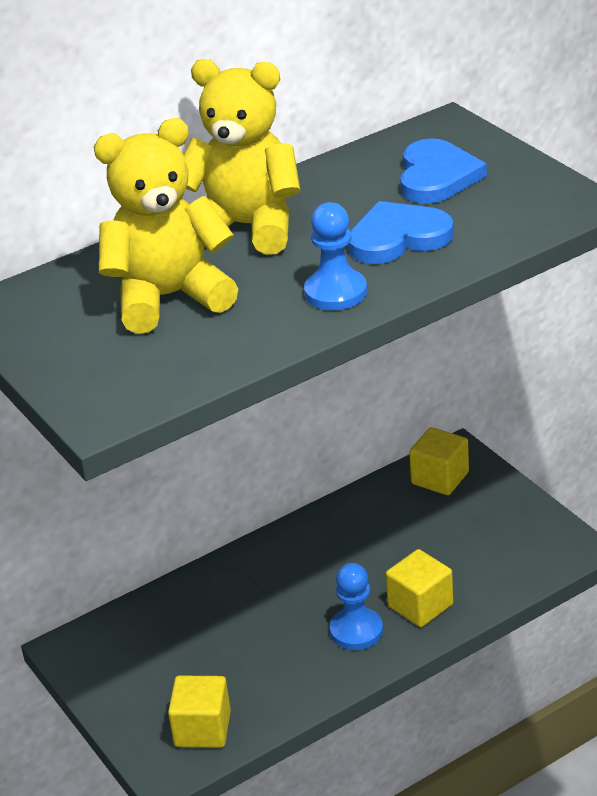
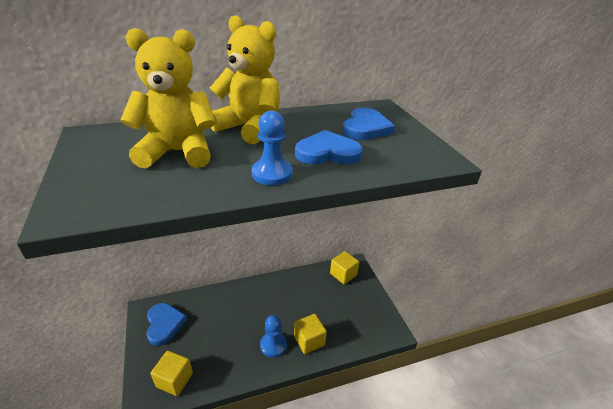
camera: 10 degrees right, 0 degrees up
none -> blue heart [147,303,188,346]

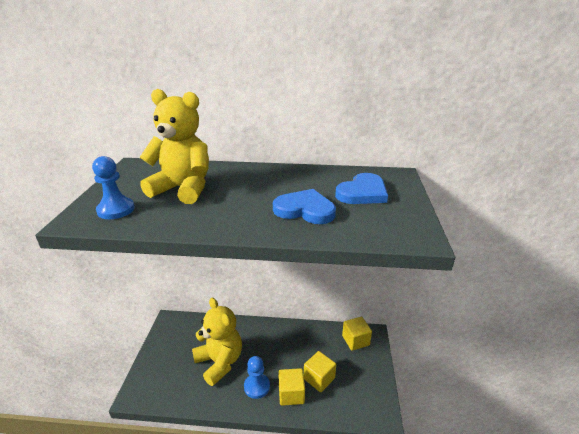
camera: 25 degrees right, 5 degrees down
blue heart [147,303,188,346] -> none
yellow cube [151,351,193,396] -> yellow cube moved to [304,351,336,392]
yellow teddy bear [210,15,280,144] -> yellow teddy bear moved to [192,298,242,386]
blue pawn [252,111,292,185] -> blue pawn moved to [92,156,135,219]

